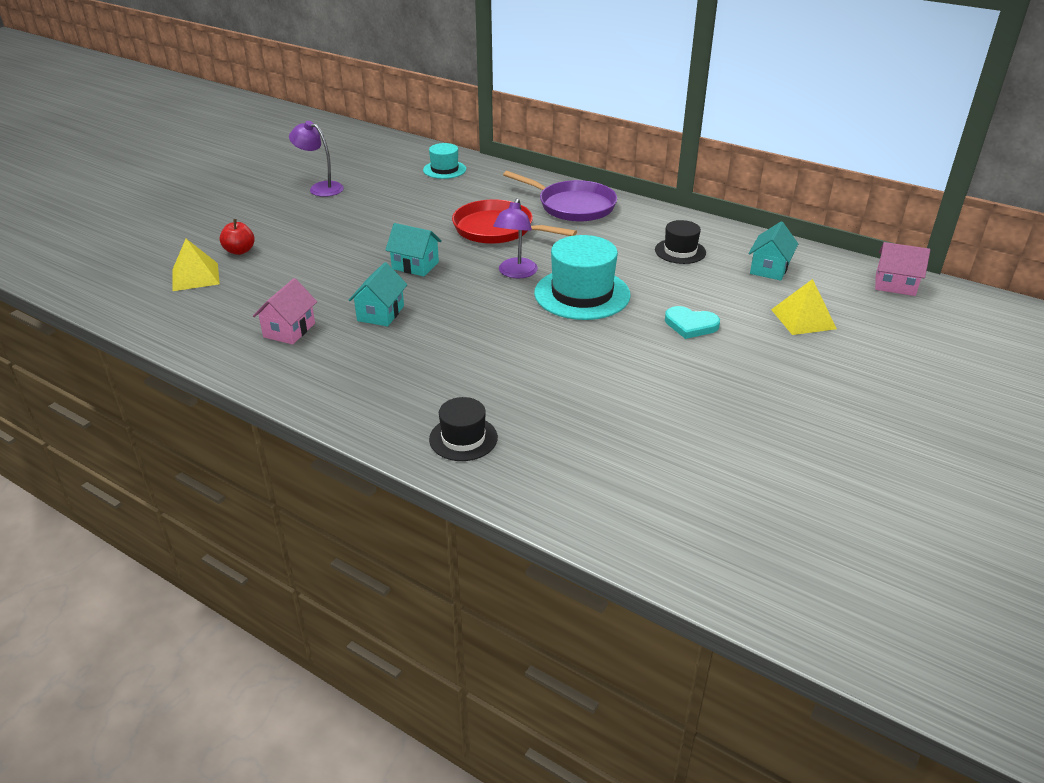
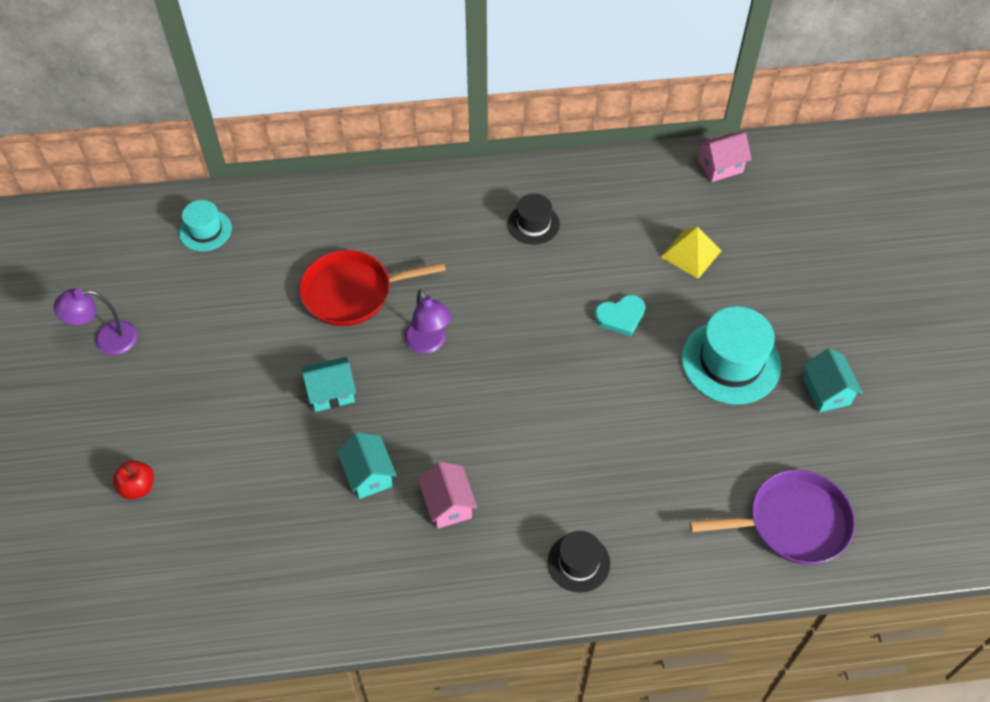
camera: 40 degrees left, 20 degrees up
yellow pyramid [172,239,220,291] -> none
pink house [253,278,317,344] -> pink house moved to [418,461,477,529]
purple pan [503,171,617,222] -> purple pan moved to [689,470,855,564]
turquoise hat [534,235,631,320] -> turquoise hat moved to [682,306,781,405]
turquoise house [748,222,798,281] -> turquoise house moved to [803,348,863,412]

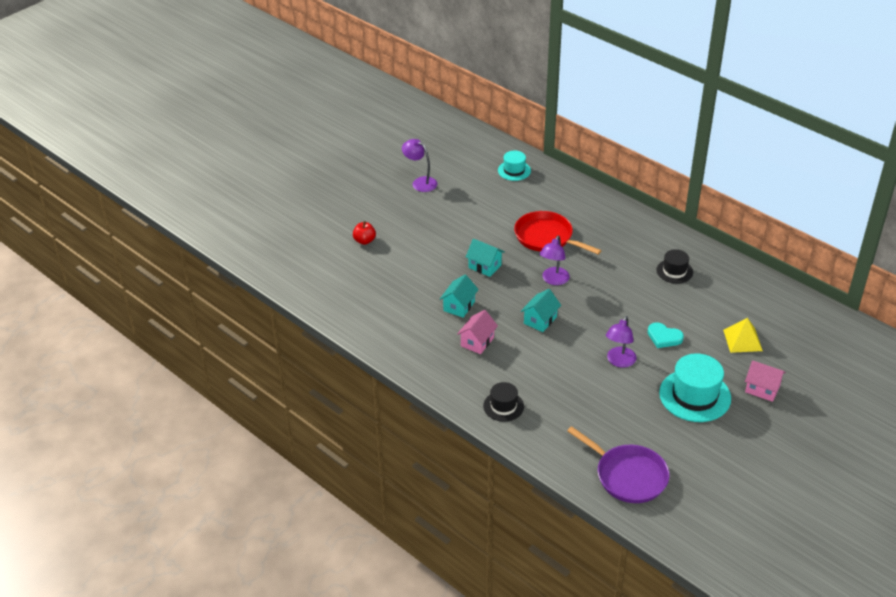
camera: 50 degrees right, 15 degrees down
pink house [697,132,752,182] -> pink house moved to [745,360,786,402]
turquoise house [803,348,863,412] -> turquoise house moved to [521,289,561,332]
none -> purple lamp [606,316,637,368]

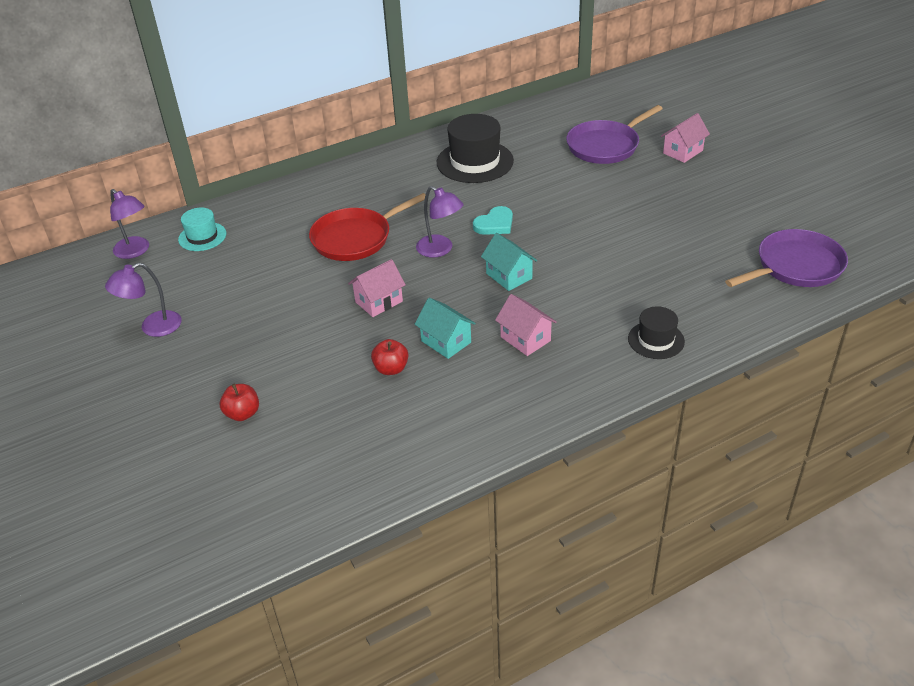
camera: 70 degrees left, 0 degrees up
turquoise house [466,239,505,277] -> pink house [348,259,406,317]
purple lamp [606,316,637,368] -> purple lamp moved to [110,189,149,259]
turquoise heart [648,322,684,348] -> turquoise heart moved to [473,206,513,235]
black hat [656,249,693,284] -> black hat [437,114,514,183], size x1.75
turquoise hat [659,353,731,422] -> none
yellow pyramid [723,318,763,353] -> purple pan [566,105,663,164]
none -> red apple [371,339,408,375]

